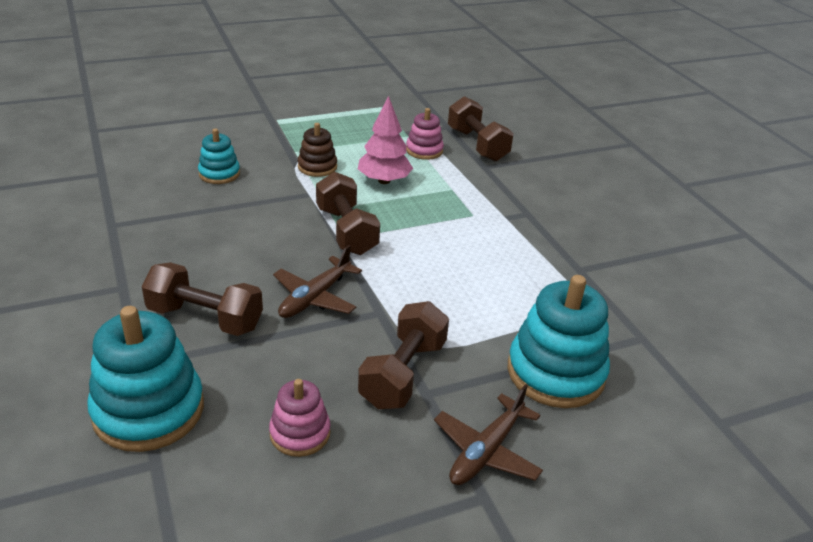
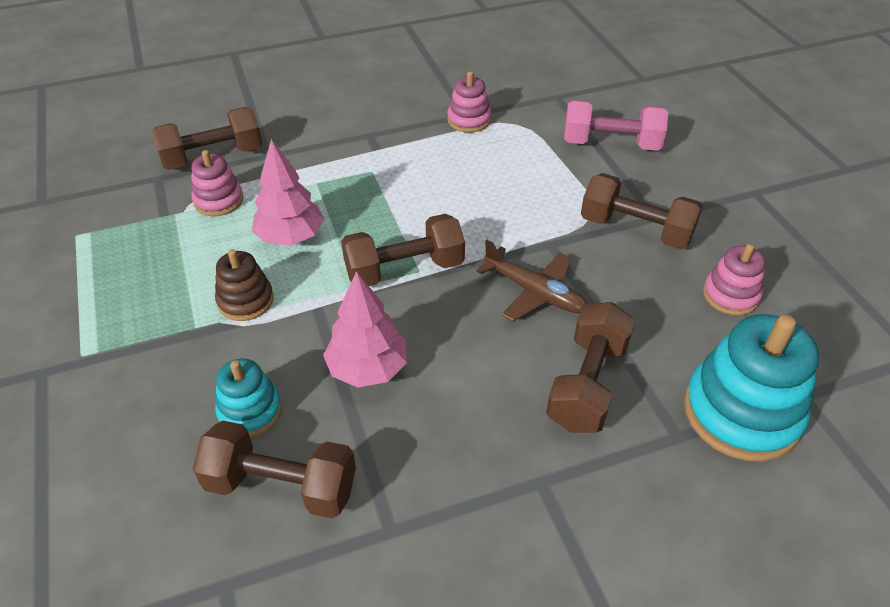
camera: 85 degrees left, 10 degrees up
brown plane [434,384,543,485] -> none
turquoise stacking toy [508,275,610,408] -> pink dumbbell [564,100,668,151]
none -> brown dumbbell [192,420,356,518]
none -> pink tree [323,271,407,388]
none -> pink stacking toy [447,71,491,133]

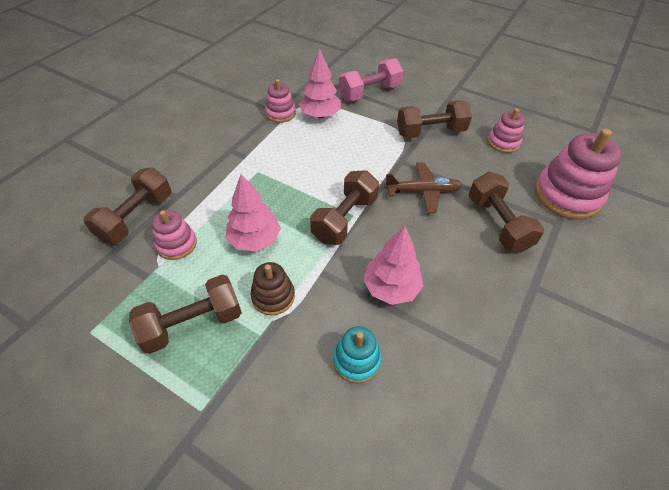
camera: 40 degrees left, 5 degrees up
brown dumbbell [192,420,356,518] -> brown dumbbell moved to [129,275,242,354]
turquoise stacking toy [684,314,819,462] -> pink stacking toy [534,129,622,219]
none -> pink tree [299,48,341,118]

